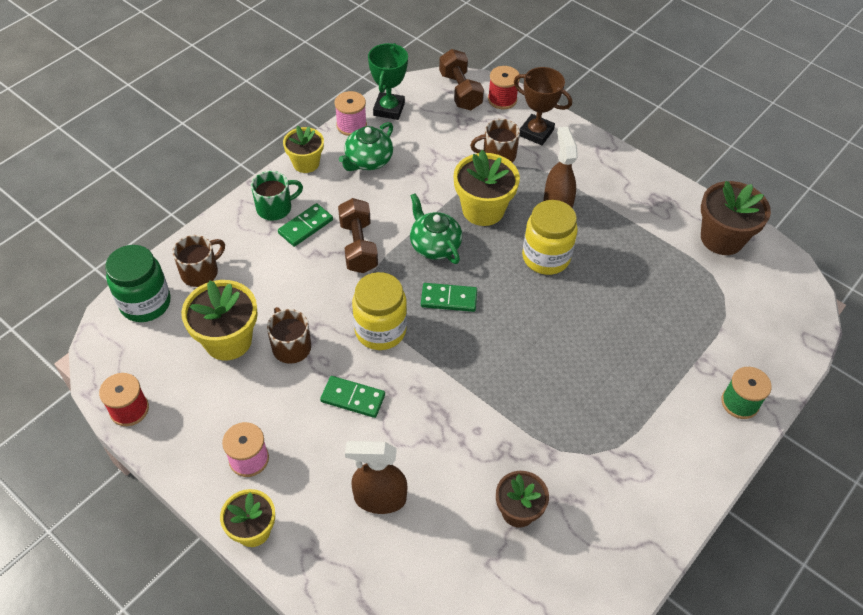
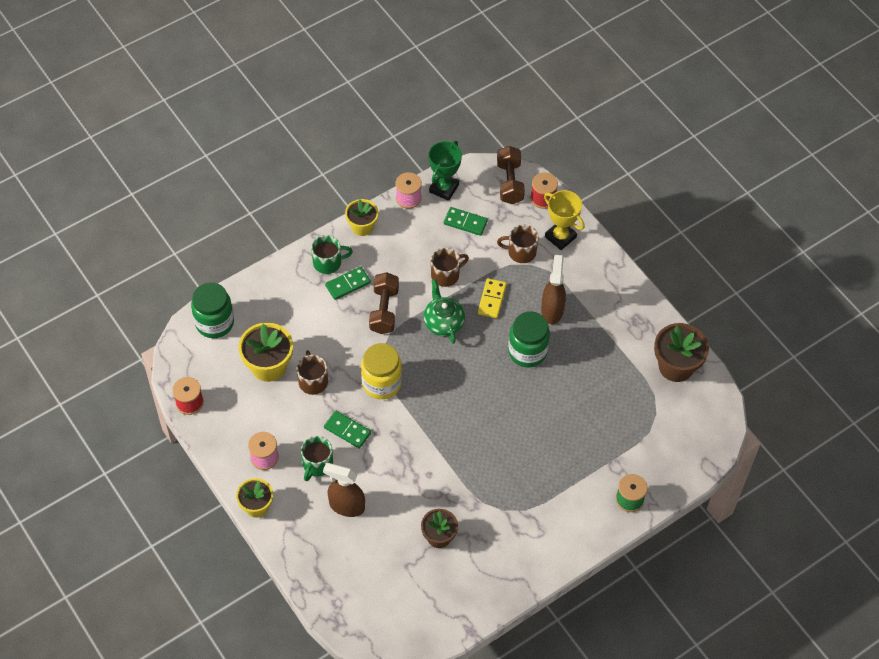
camera: 15 degrees right, 5 degrees up
brown mug [173,235,225,287] -> brown mug moved to [431,248,469,287]
green teapot [339,122,393,171] -> none
green domino [421,283,477,312] -> green domino moved to [444,207,488,236]
yellow flower pot [454,150,520,226] -> yellow domino [478,278,507,318]
brown trophy [514,67,572,145] -> yellow trophy [544,190,585,250]
yellow jar [522,200,578,275] -> green jar [508,311,550,367]
none -> green mug [301,436,333,481]

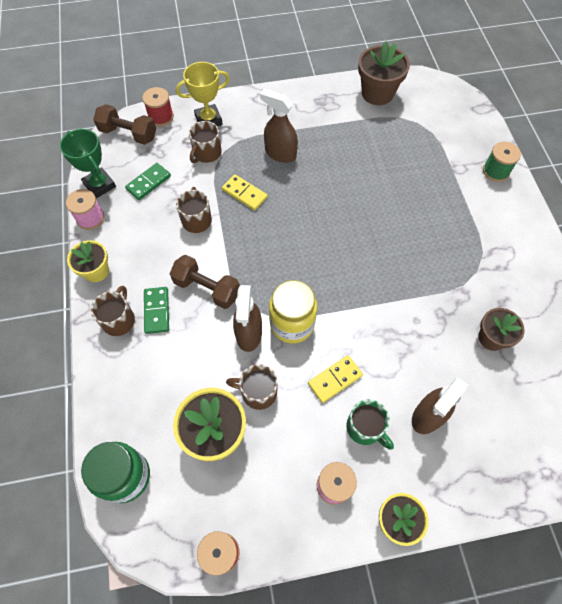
camera: 65 degrees left, 5 degrees up
green mug [311,235,353,274] -> brown mug [91,286,135,336]
green domino [324,411,371,449] -> yellow domino [308,355,363,403]
green teapot [423,279,465,344] -> none
green jar [508,311,550,367] -> none
none -> brown spray bottle [233,285,262,352]

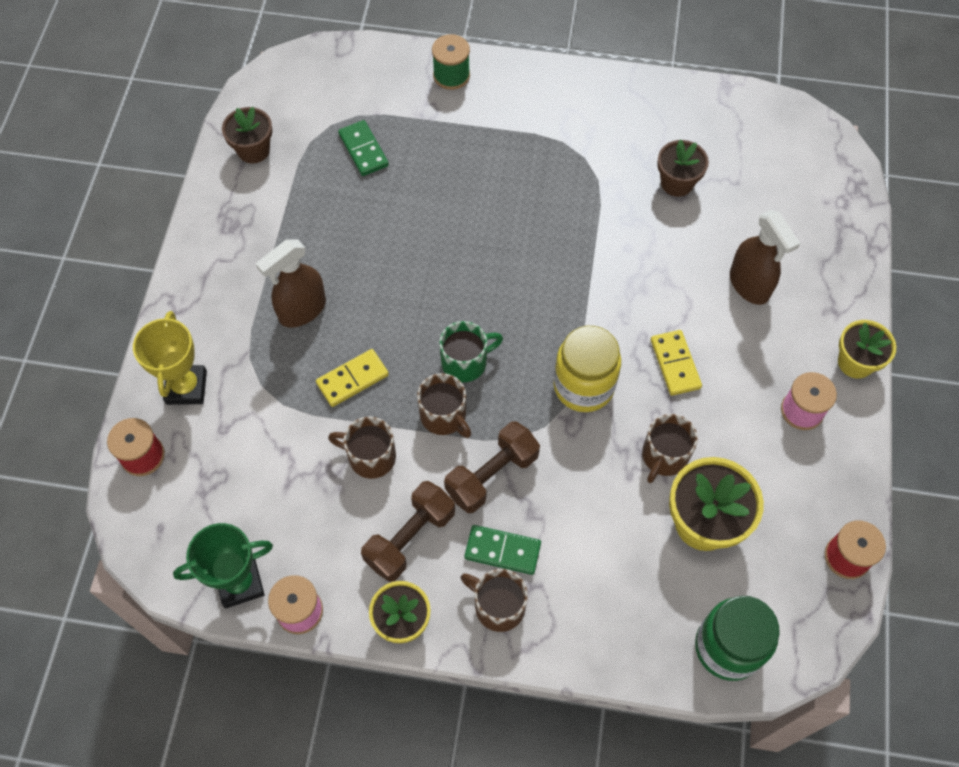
camera: 70 degrees left, 0 degrees up
brown dumbbell [93,104,156,145] -> brown dumbbell moved to [361,481,455,582]
green domino [125,163,171,200] -> green domino moved to [338,120,389,176]
brown mug [189,121,222,163] -> brown mug moved to [417,373,471,438]
brown spray bottle [233,285,262,352] -> none
green mug [346,399,394,450] -> green mug moved to [439,321,503,382]
brown flower pot [358,41,410,105] -> brown flower pot [222,107,272,163], size x0.65

